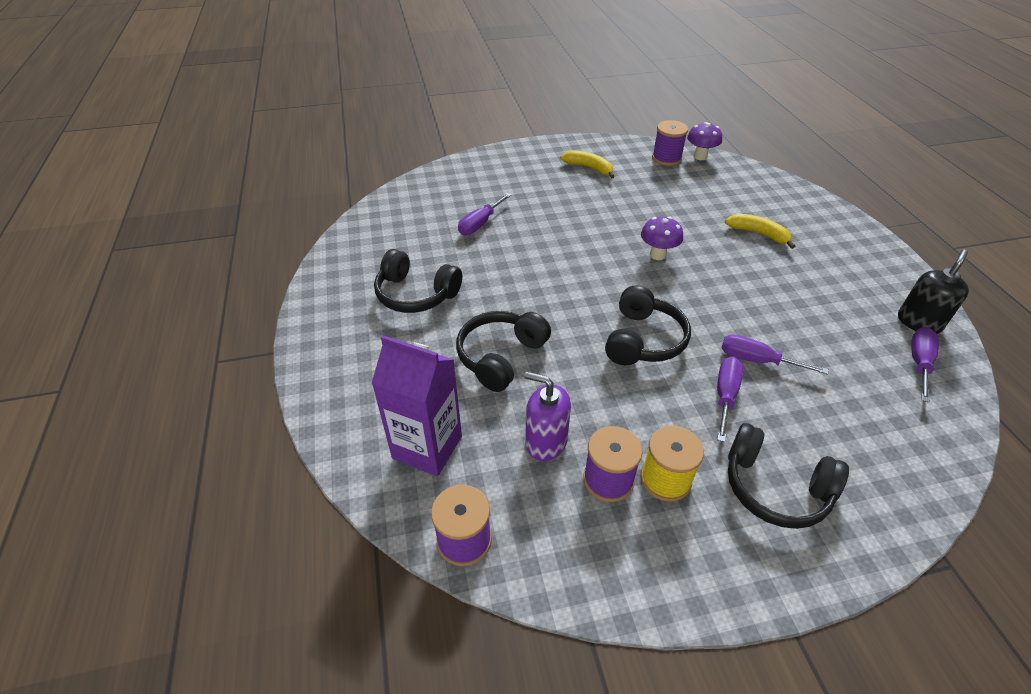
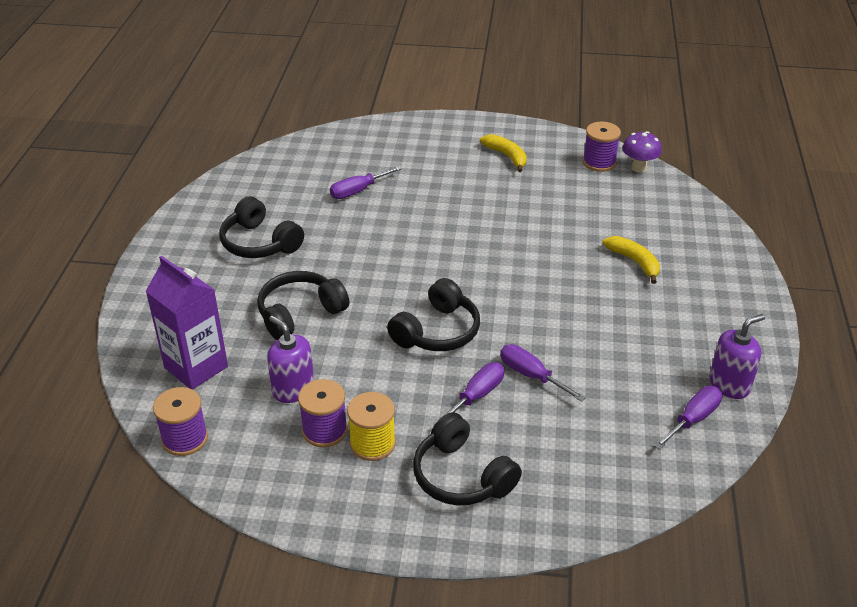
camera: 20 degrees right, 5 degrees down
purple mushroom [641,217,683,260] -> none
black soap dispenser [898,250,969,334] -> purple soap dispenser [709,314,765,399]

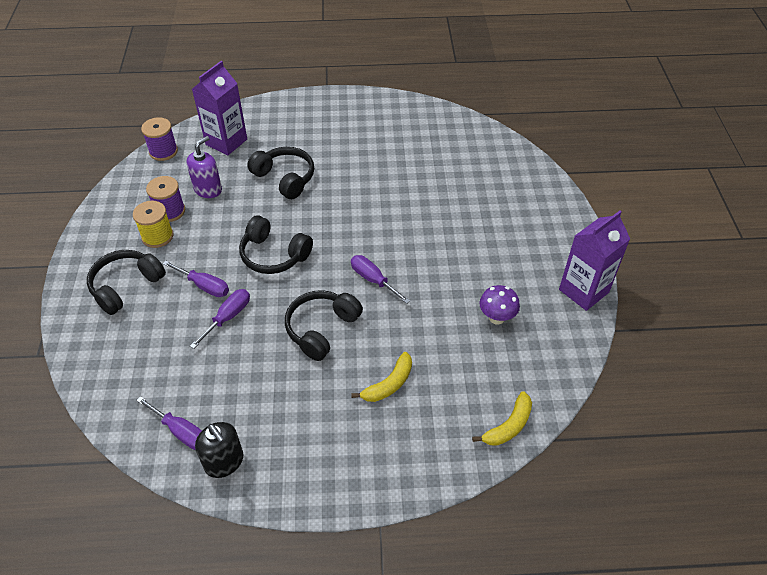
camera: 80 degrees right, 10 degrees up
black headphones [220,197,304,258] -> black headphones moved to [285,290,363,361]
purple screwdriver [330,166,403,199] -> purple screwdriver moved to [351,255,410,304]
yellow banana [480,134,527,172] -> yellow banana moved to [472,391,532,446]
purple spool [583,122,621,172] -> none
purple mushroom [622,131,662,173] -> purple mushroom moved to [479,285,520,324]
purple soap dispenser [709,314,765,399] -> black soap dispenser [195,422,243,478]
none -> purple carton [559,211,630,311]

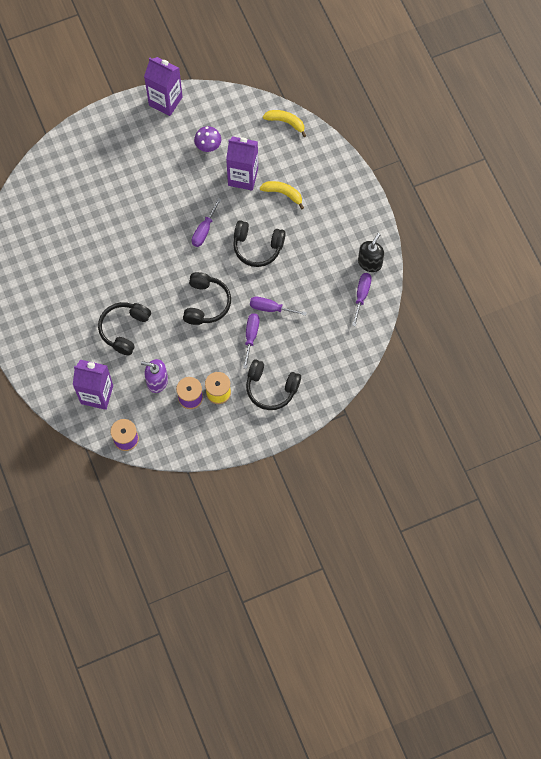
camera: 110 degrees left, 20 degrees up
none -> purple carton [226,136,258,191]

